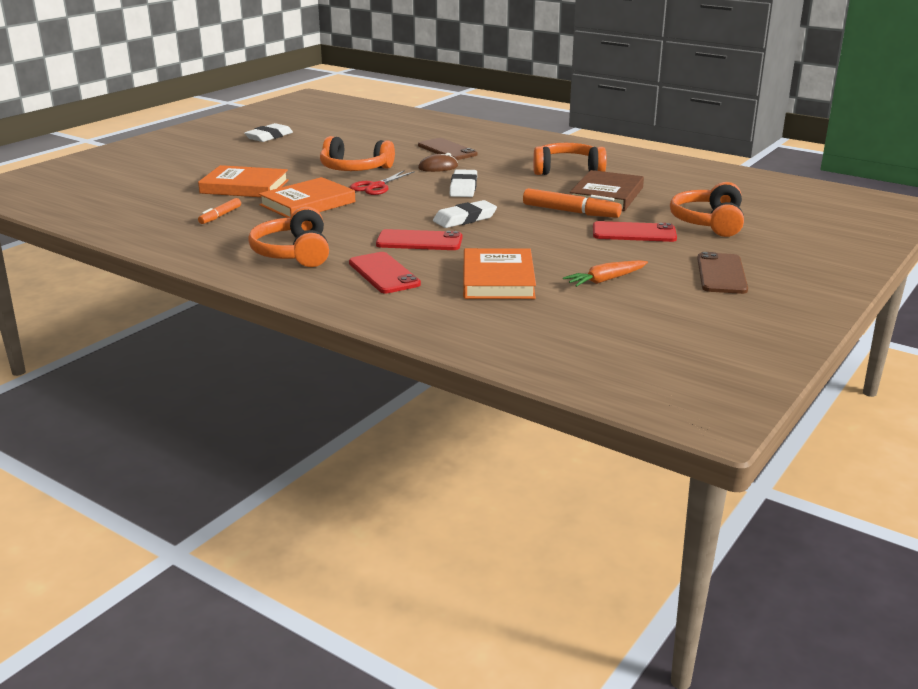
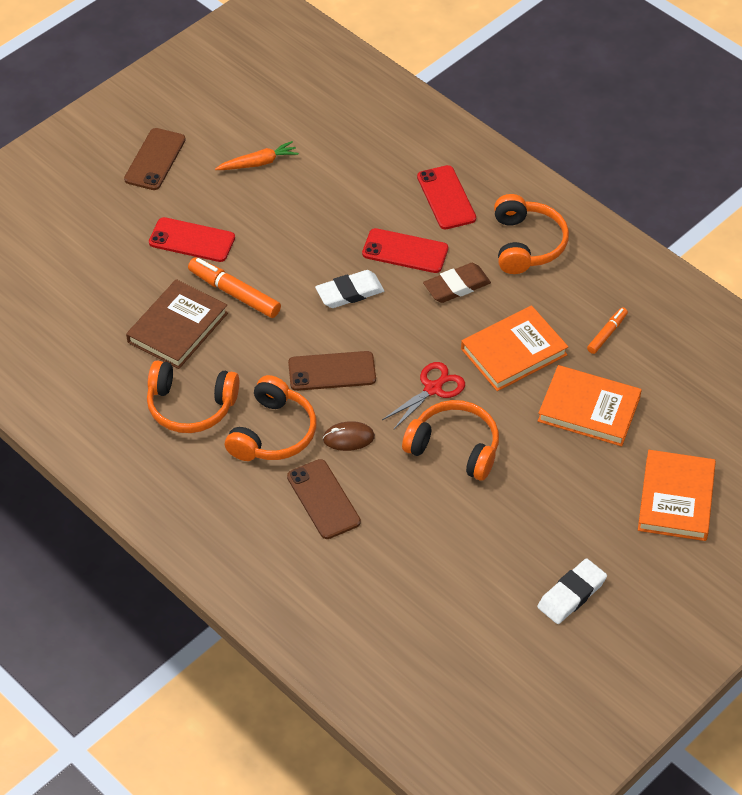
camera: 170 degrees left, 25 degrees up
white eraser [449,169,477,197] -> brown phone [288,351,376,391]
orange book [463,248,536,299] -> orange book moved to [638,450,716,541]
orange headphones [670,182,744,237] -> orange headphones moved to [225,375,316,461]
none -> brown eraser [423,263,491,303]

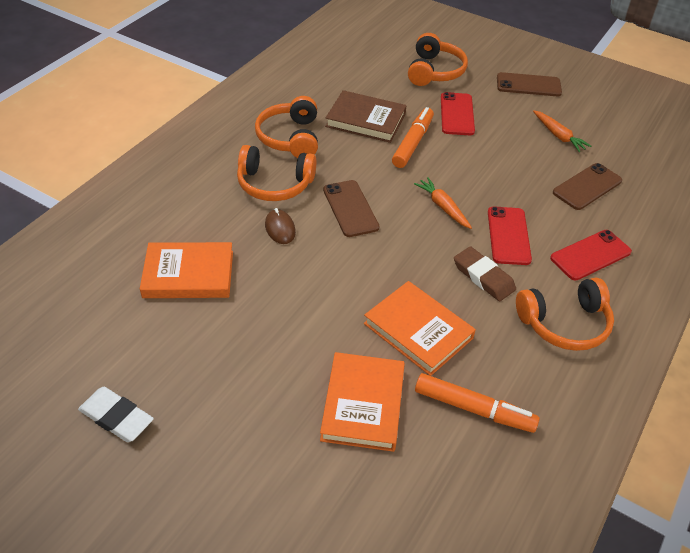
camera: 75 degrees right, 5 degrees down
brown phone [287,459,361,539] -> brown phone moved to [553,163,622,210]
white eraser [315,270,384,308] -> orange carrot [414,177,472,229]
red scissors [382,362,465,430] -> none
orange headphones [402,400,499,480] -> orange headphones moved to [408,33,468,86]
orange marker [587,307,628,354] -> orange marker [415,373,540,433], size x1.71
orange book [638,450,716,541] -> orange book moved to [140,242,233,298]

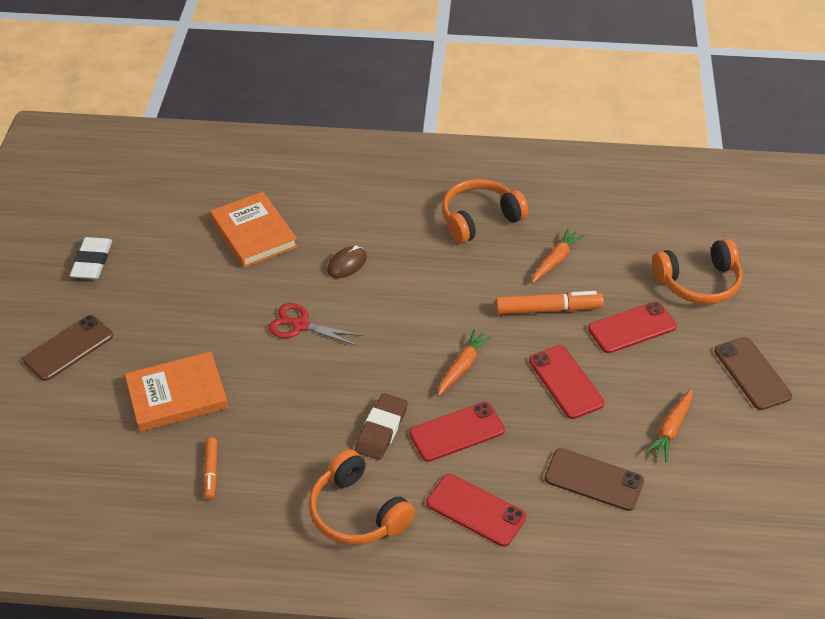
camera: 65 degrees right, 0 degrees up
orange headphones [237,145,316,201] -> none
brown phone [323,180,379,237] -> brown phone moved to [23,315,113,381]
brown book [325,90,407,143] -> orange carrot [532,228,584,283]
orange book [364,281,476,376] -> none
orange marker [415,373,540,433] -> orange marker [204,437,217,500], size x0.58
none -> red scissors [269,303,362,346]
none -> red phone [529,345,604,419]

